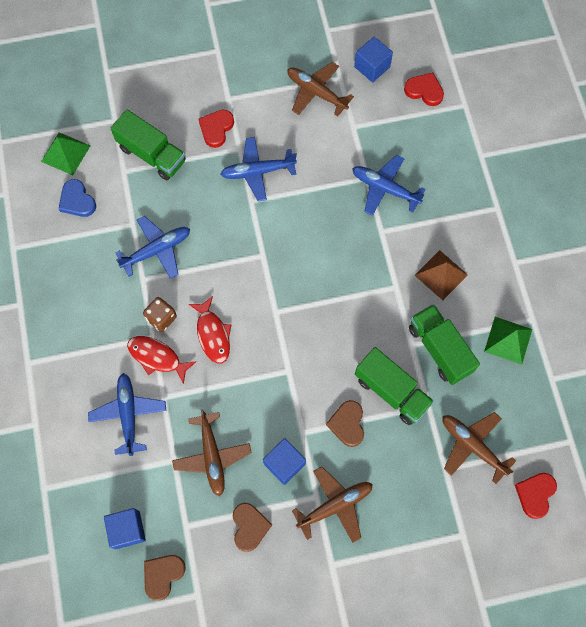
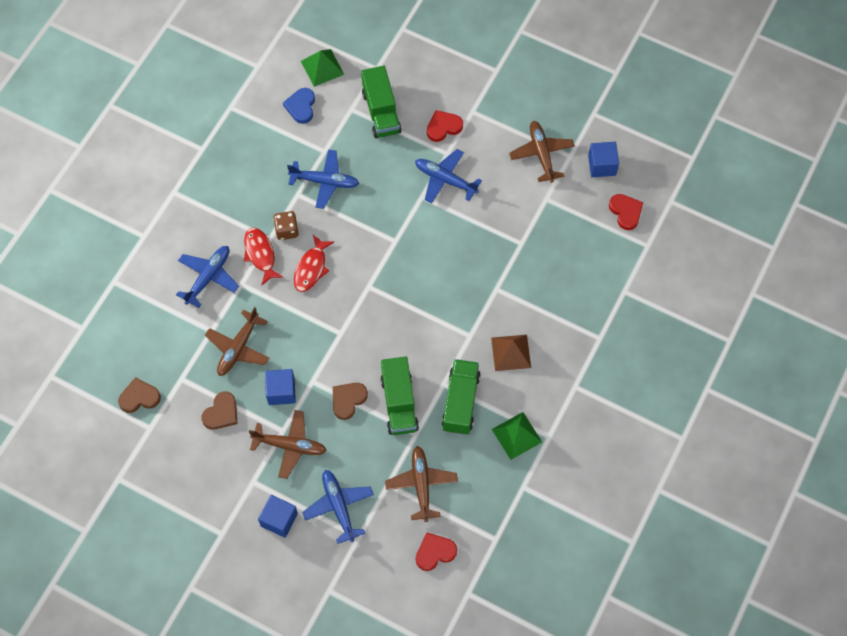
camera: 40 degrees right, 5 degrees down
blue cube [104,508,146,549] -> blue cube moved to [258,495,298,538]
blue plane [352,155,426,216] -> blue plane moved to [302,470,374,544]

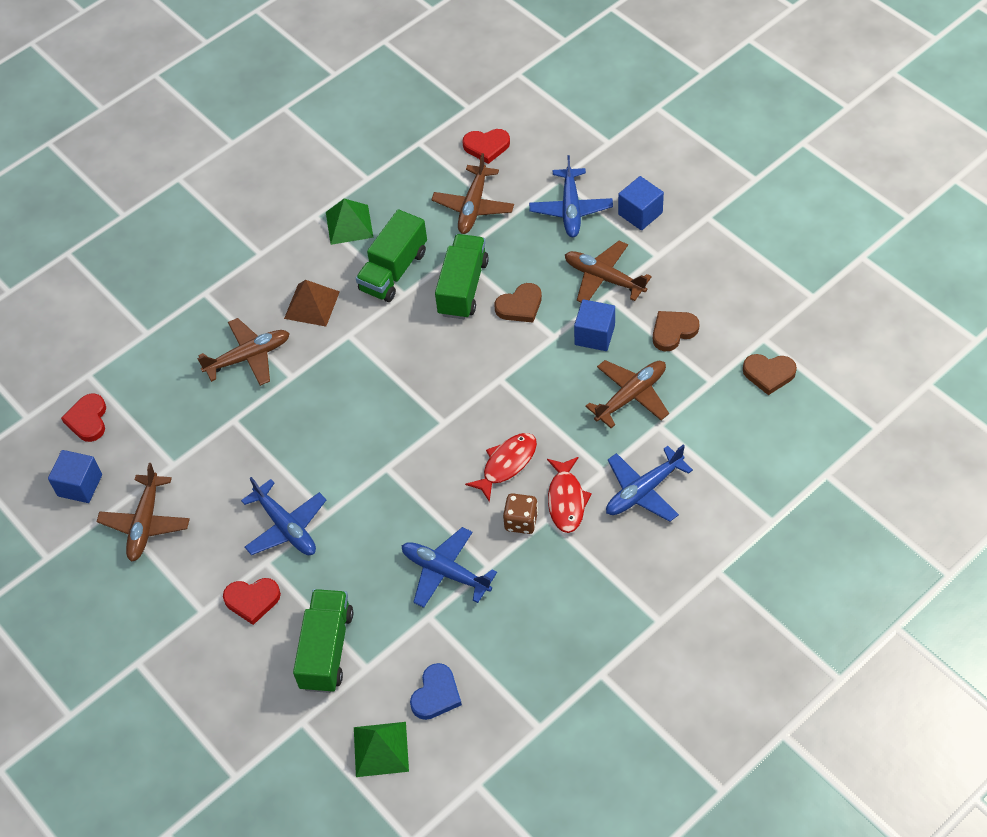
camera: 155 degrees left, 10 degrees down
none -> brown plane [197,318,290,386]

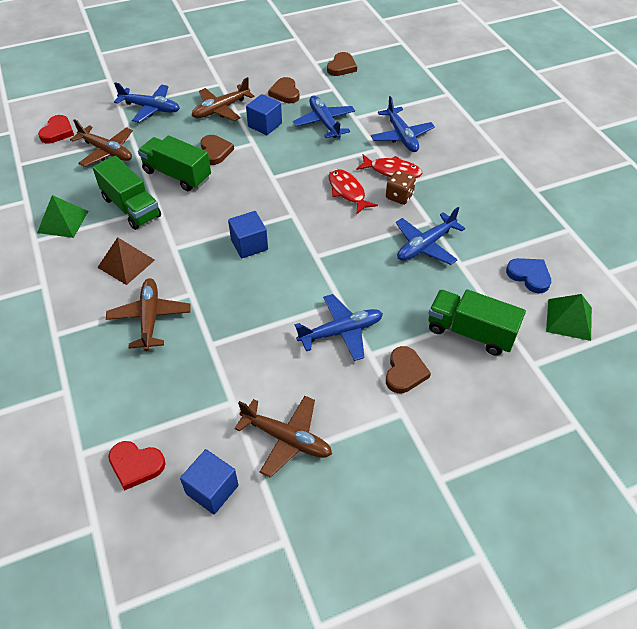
camera: 75 degrees left, 5 degrees down
red heart [223,578,281,625] -> brown heart [386,346,431,393]
brown plane [585,360,669,428] -> blue plane [293,96,355,138]
blue cube [618,176,664,230] -> blue cube moved to [228,211,268,258]

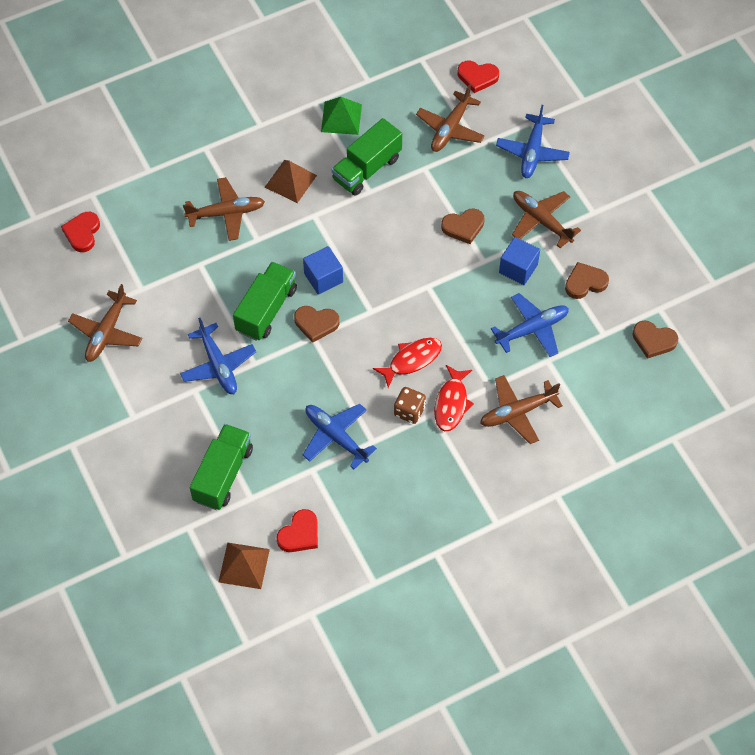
camera: 85 degrees right, 10 degrees up
green truck [138,135,211,191] -> green truck moved to [233,262,297,341]
blue cube [180,449,238,514] -> none
blue plane [371,96,435,152] -> brown plane [480,375,562,444]
brown heart [386,346,431,393] -> brown heart moved to [294,306,339,343]
blue heart [506,258,551,293] -> red heart [277,509,318,552]
green pyramid [546,294,592,341] -> brown pyramid [219,543,270,589]

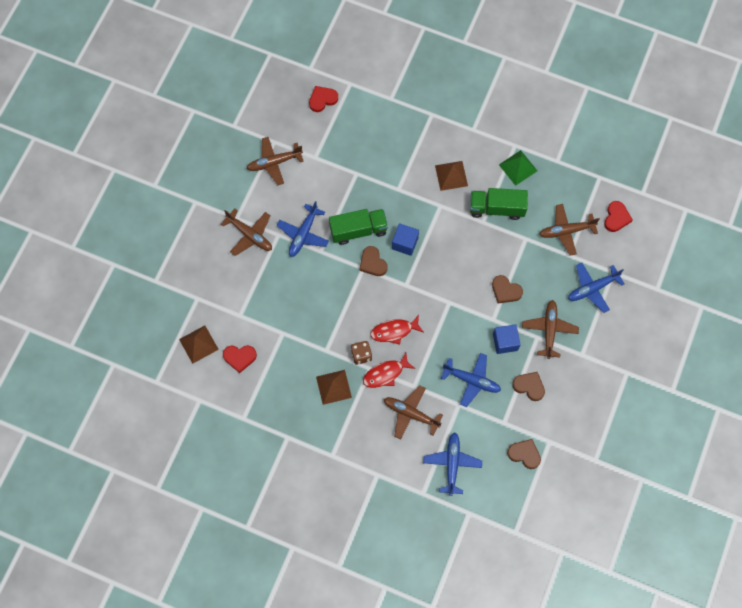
camera: 50 degrees right, 10 degrees up
brown plane [183,177,265,241] -> brown plane moved to [221,209,272,256]
green truck [190,424,253,510] -> none
blue plane [303,404,377,469] -> blue plane moved to [423,432,482,496]
red fish [373,338,442,388] -> red fish turned 150 degrees clockwise [370,315,424,345]
red heart [458,61,499,93] -> red heart turned 135 degrees counterclockwise [604,201,633,232]
brown heart [632,320,678,359] -> brown heart turned 135 degrees clockwise [507,439,541,469]
none -> brown pyramid [316,370,352,405]

